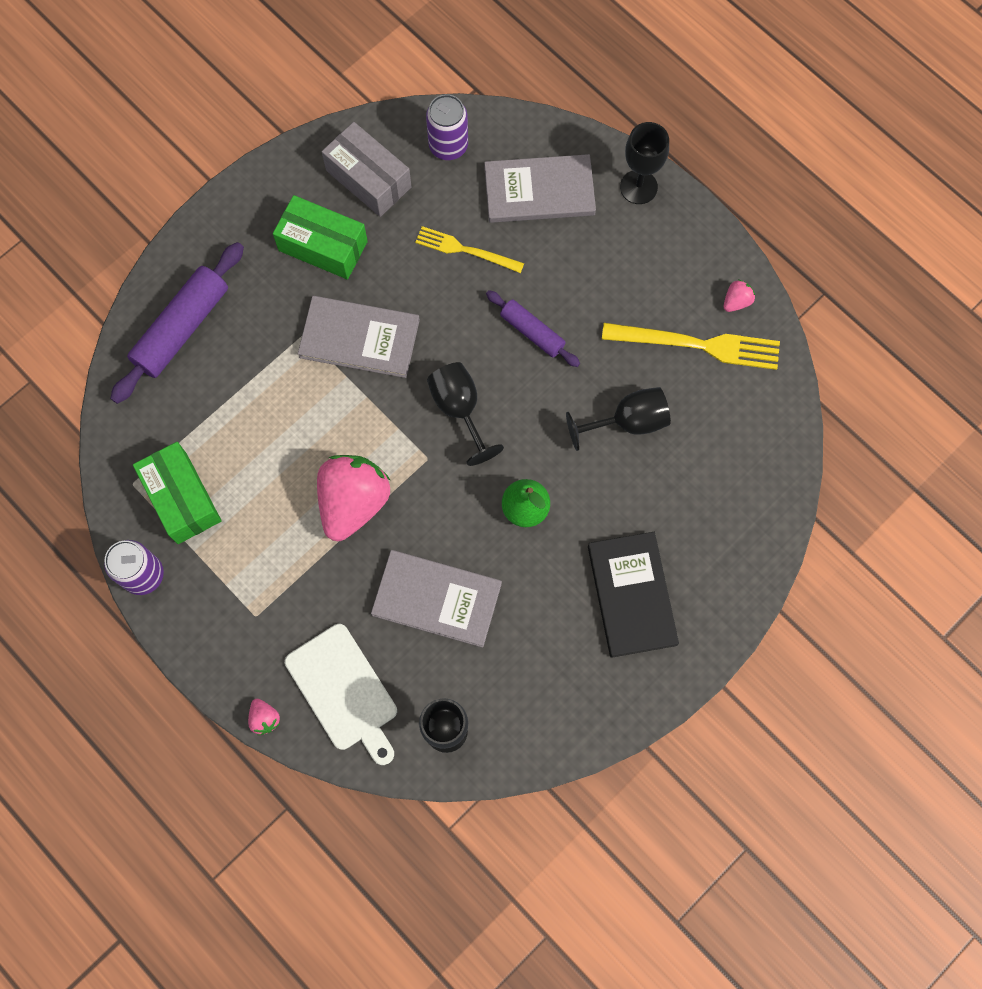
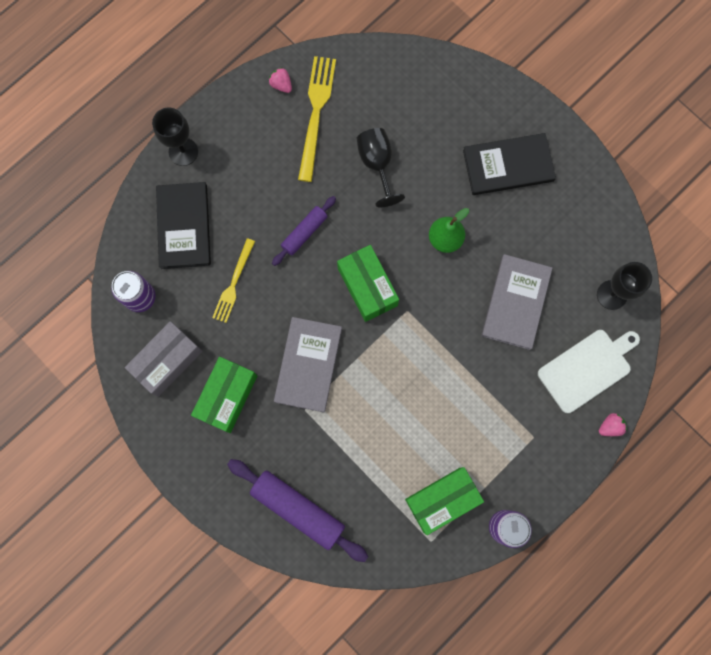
camera: 90 degrees left, 5 degrees up
pink strawberry [317,455,390,541] -> none
black goblet [427,362,504,466] -> green box [337,245,399,322]
grey book [484,154,596,223] -> black book [156,182,211,269]

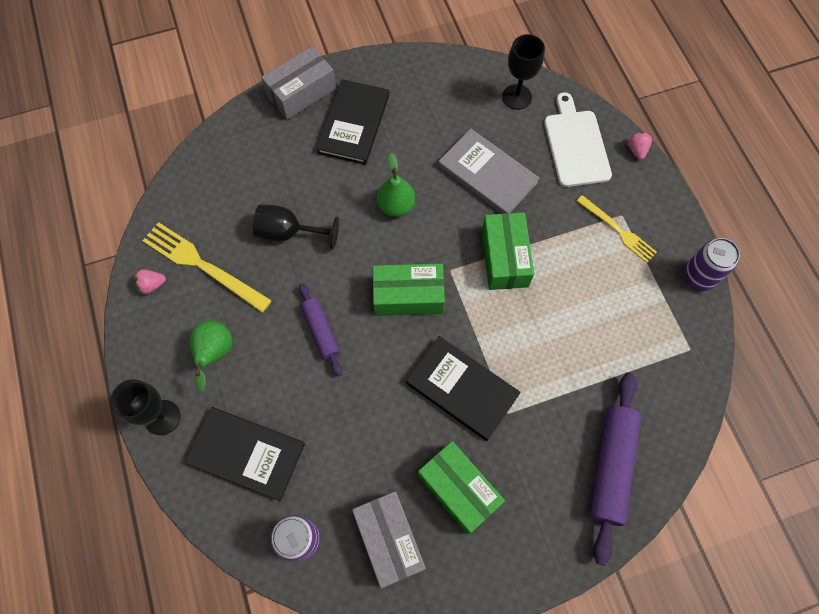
camera: 65 degrees left, 10 degrees down
yellow fork [212,238,255,323] -> yellow fork moved to [577,195,657,263]
purple rolling pin [227,459,368,562] -> purple rolling pin turned 45 degrees counterclockwise [590,373,641,566]
grey book [274,317,342,413] -> black book [406,336,521,441]
green box [405,467,484,535] -> green box moved to [482,212,534,290]
none -> green pear [189,320,232,392]
none -> grey box [261,46,336,120]

